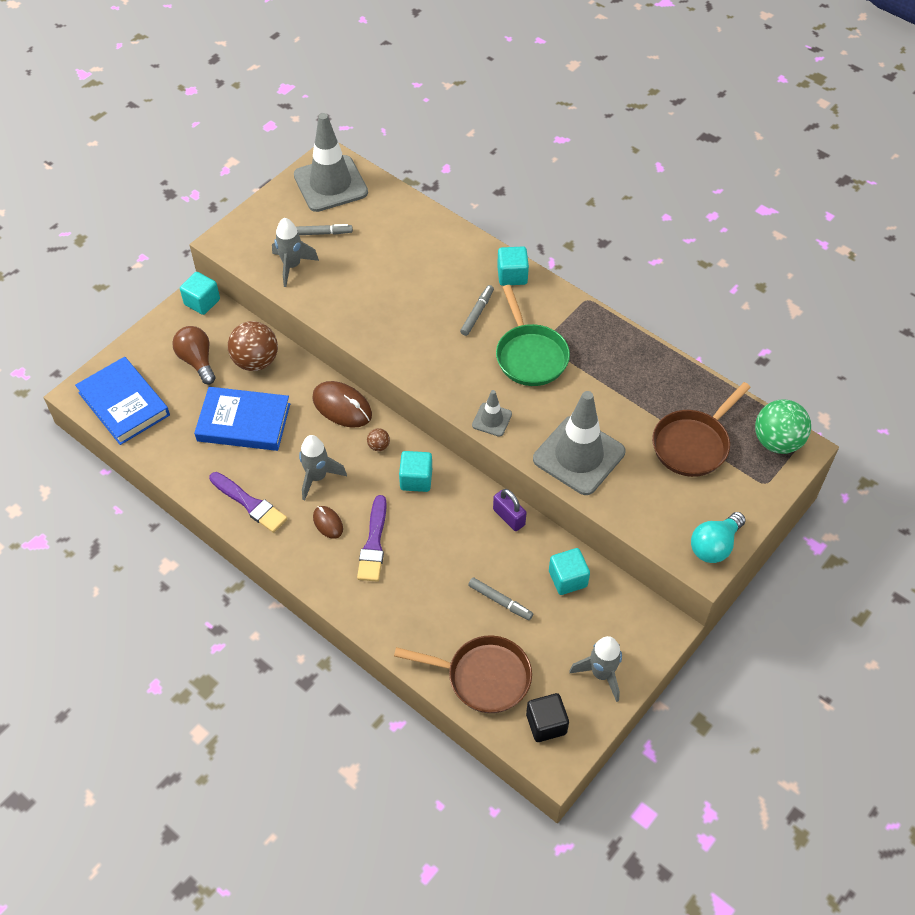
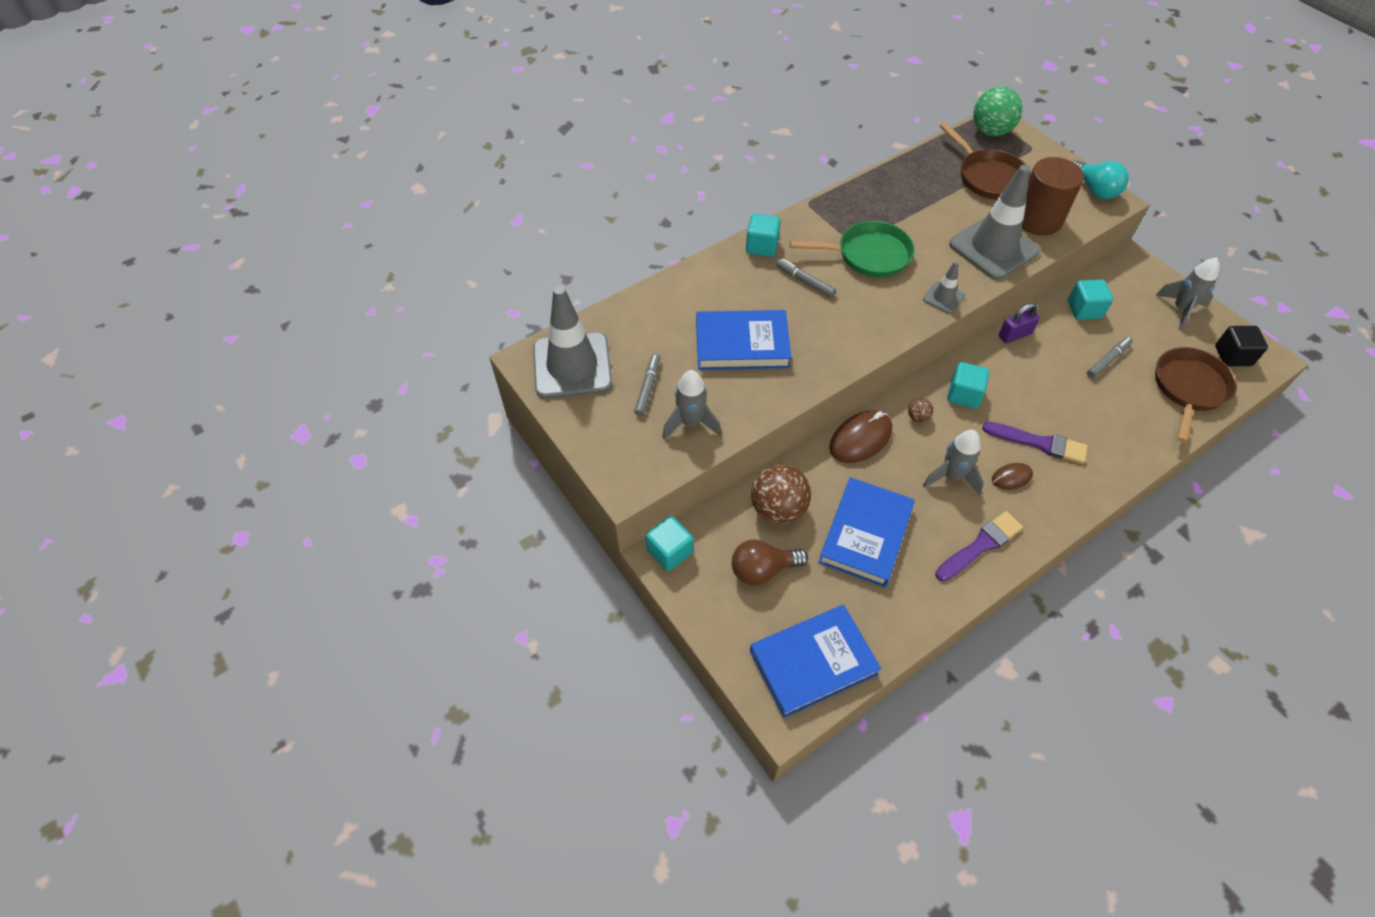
camera: 75 degrees left, 0 degrees up
none -> blue book [696,310,791,370]
none -> brown cylinder [1022,157,1084,236]

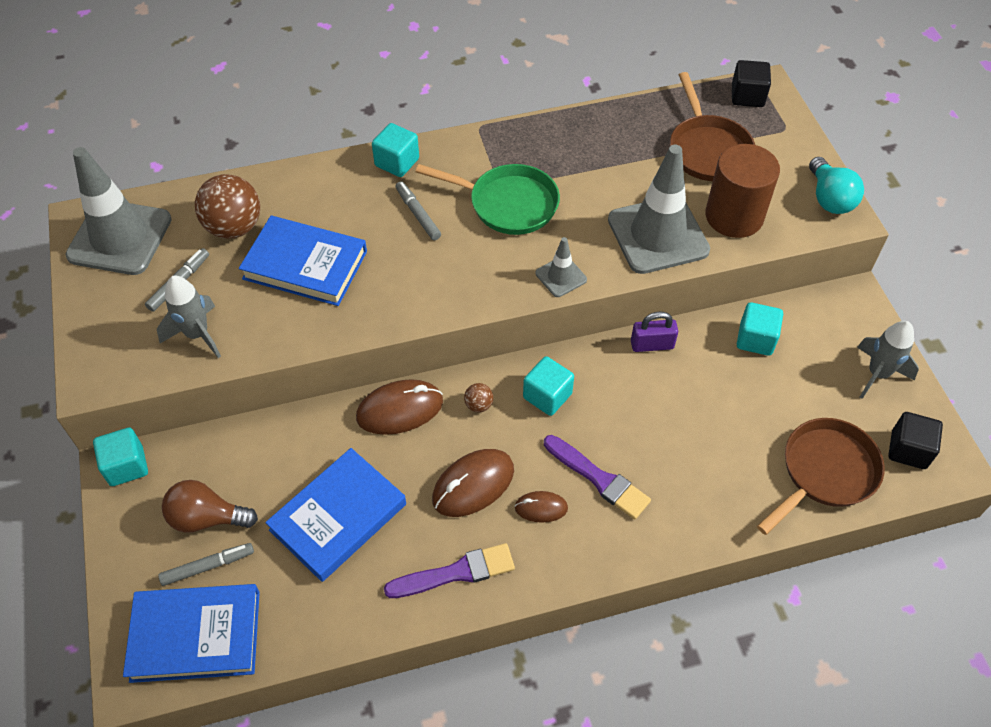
camera: 20 degrees right, 0 degrees up
brown ball [751,464,811,524] -> brown ball moved to [195,174,260,239]
grey rocket [923,430,984,495] -> brown mouse [432,449,514,517]
green ball [973,86,1023,136] -> black cube [732,60,771,107]
grey marker [1087,337,1133,378] -> grey marker moved to [158,543,254,586]

